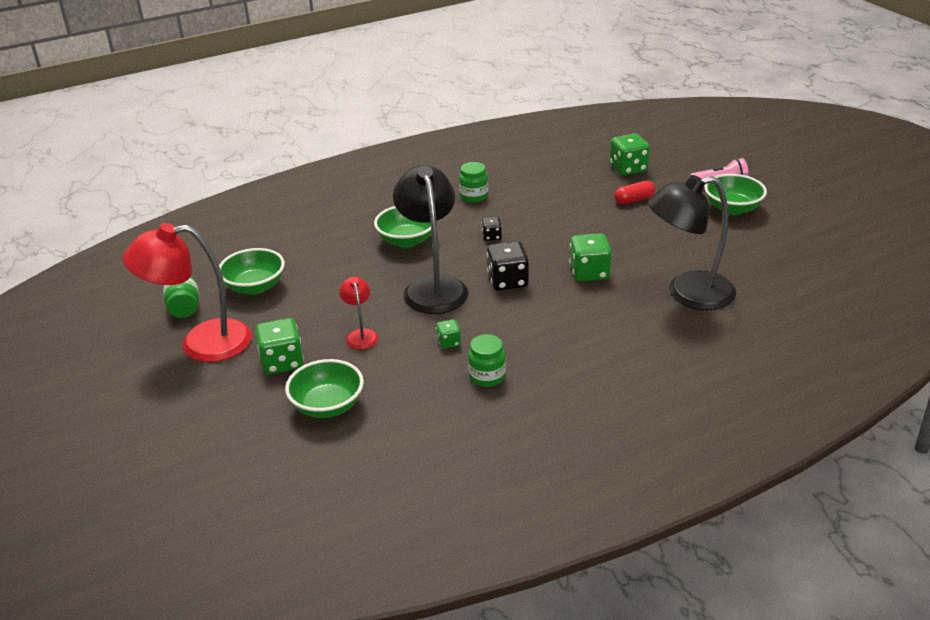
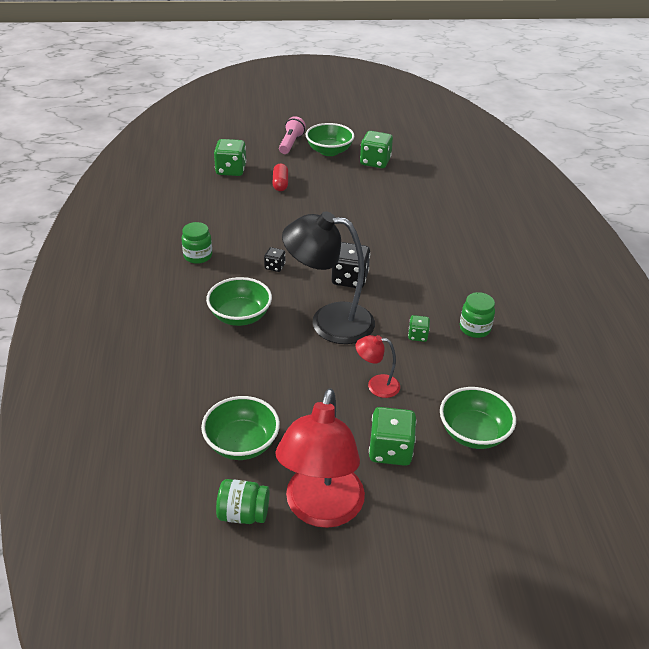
camera: 70 degrees left, 5 degrees up
green dice [569,233,612,282] -> green dice moved to [360,131,393,168]
black lamp [647,175,736,310] -> none

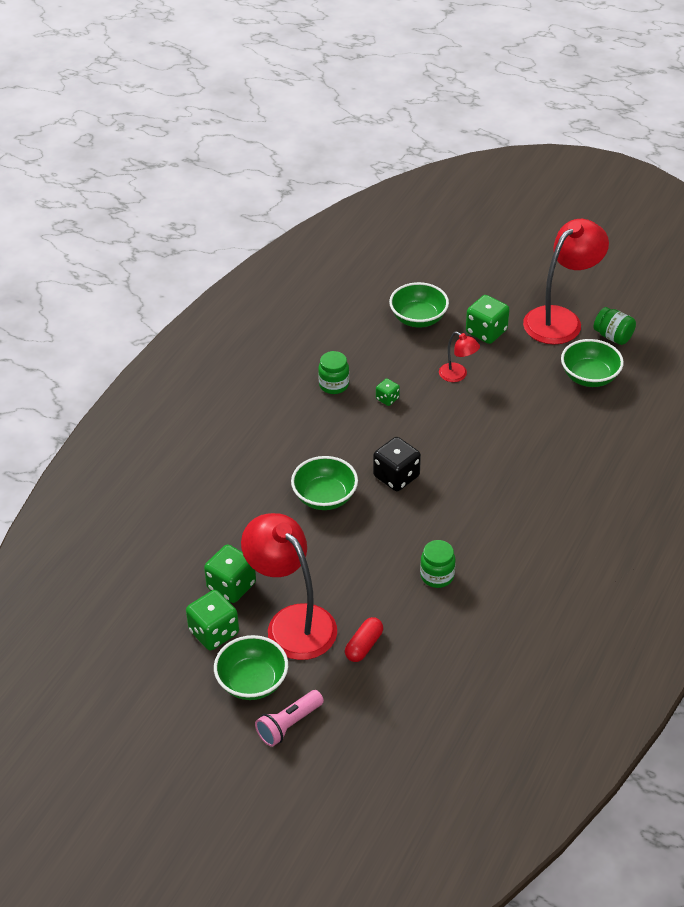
camera: 145 degrees left, 5 degrees up
green jar [182,222,212,264] -> green jar moved to [420,540,456,588]
green bowl [206,277,272,326] -> green bowl moved to [291,456,358,510]
green dice [214,139,246,176] -> green dice moved to [204,544,256,603]
black dice [264,247,285,272] -> none
black lamp [282,211,375,344] -> none
none -> red lamp [241,513,337,660]

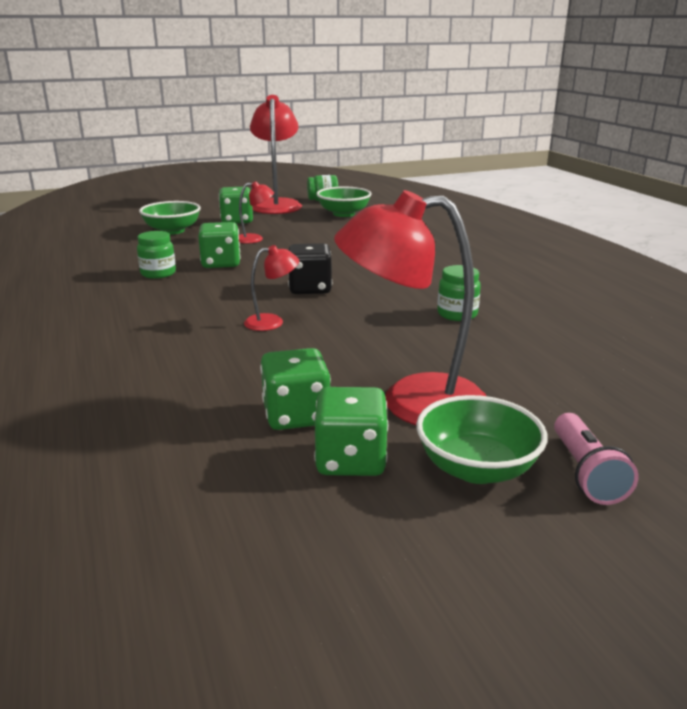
camera: 50 degrees left, 20 degrees down
green bowl [291,456,358,510] -> red lamp [244,245,299,331]
red capsule [345,617,383,662] -> none
green dice [376,379,400,406] -> green dice [198,222,240,268], size x1.87

